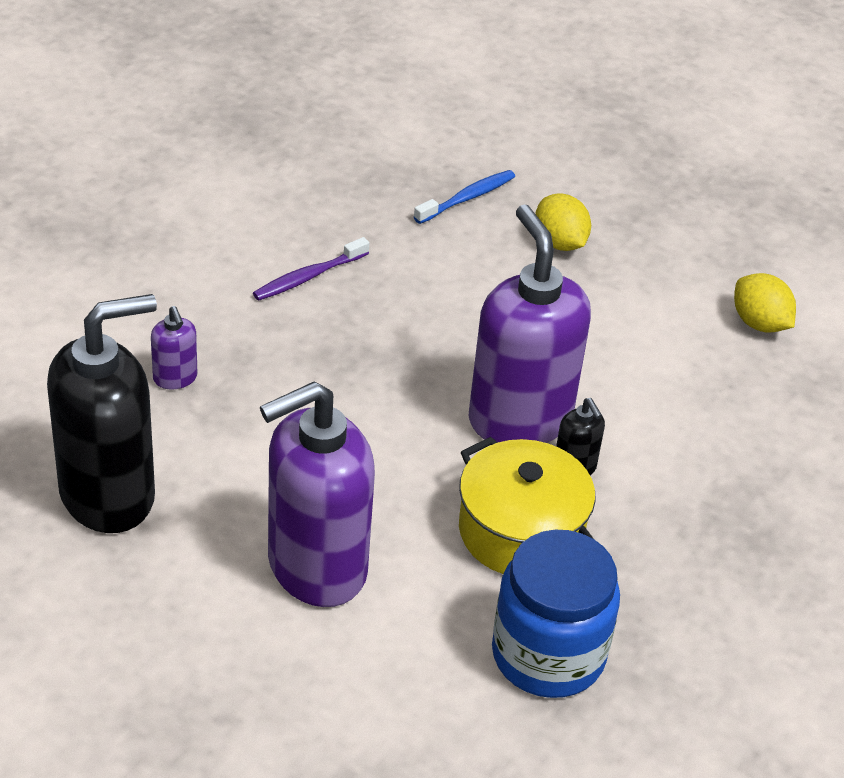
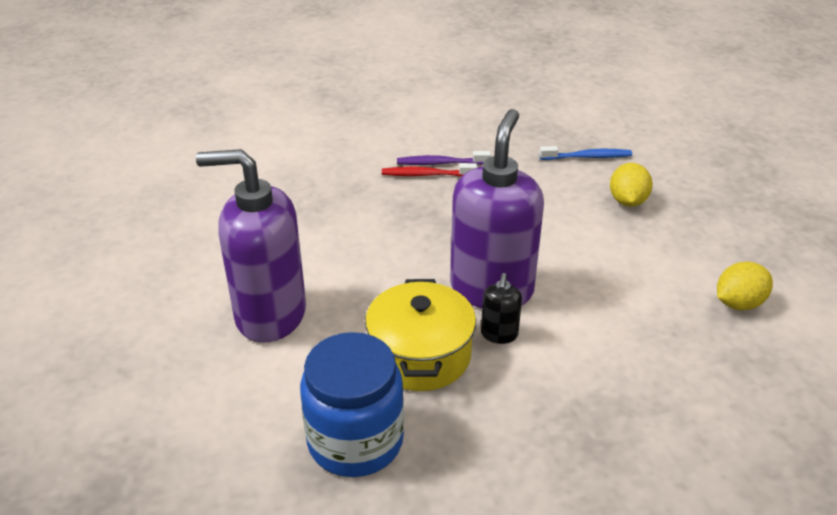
camera: 40 degrees right, 5 degrees down
black soap dispenser [47,294,157,533] -> none
purple soap dispenser [151,306,197,390] -> none
yellow lemon [734,273,796,332] -> yellow lemon turned 60 degrees clockwise [717,262,773,310]
none -> red toothbrush [382,163,478,176]

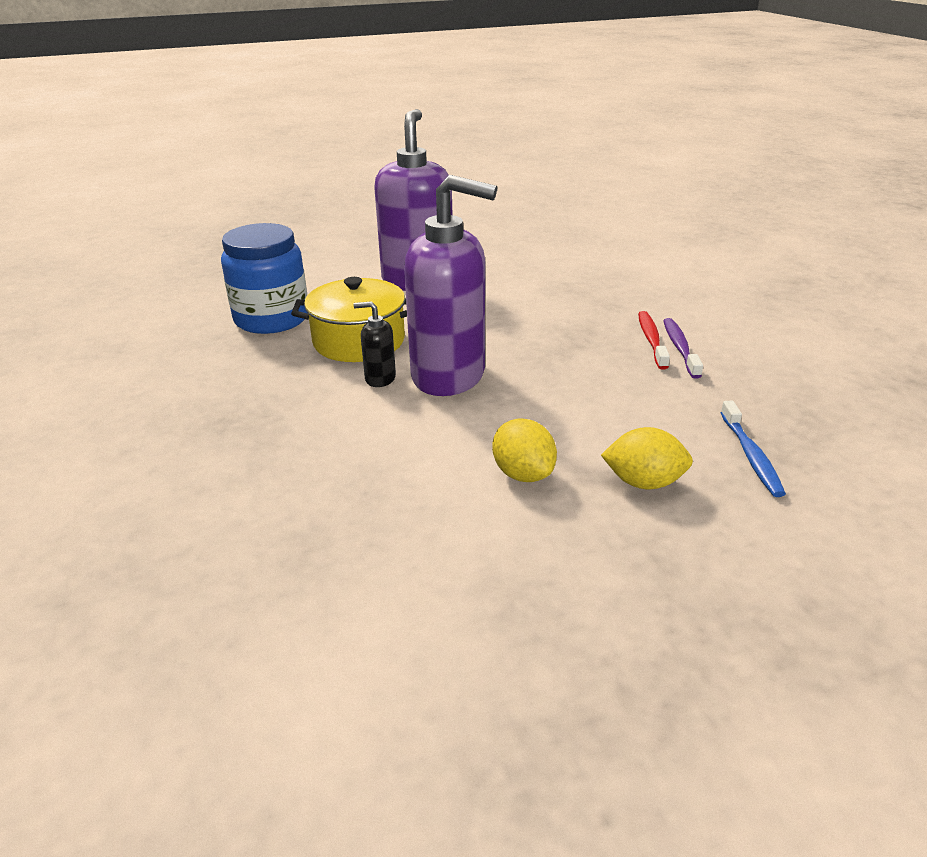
camera: 90 degrees right, 5 degrees down
yellow lemon [717,262,773,310] -> yellow lemon moved to [492,418,557,482]

